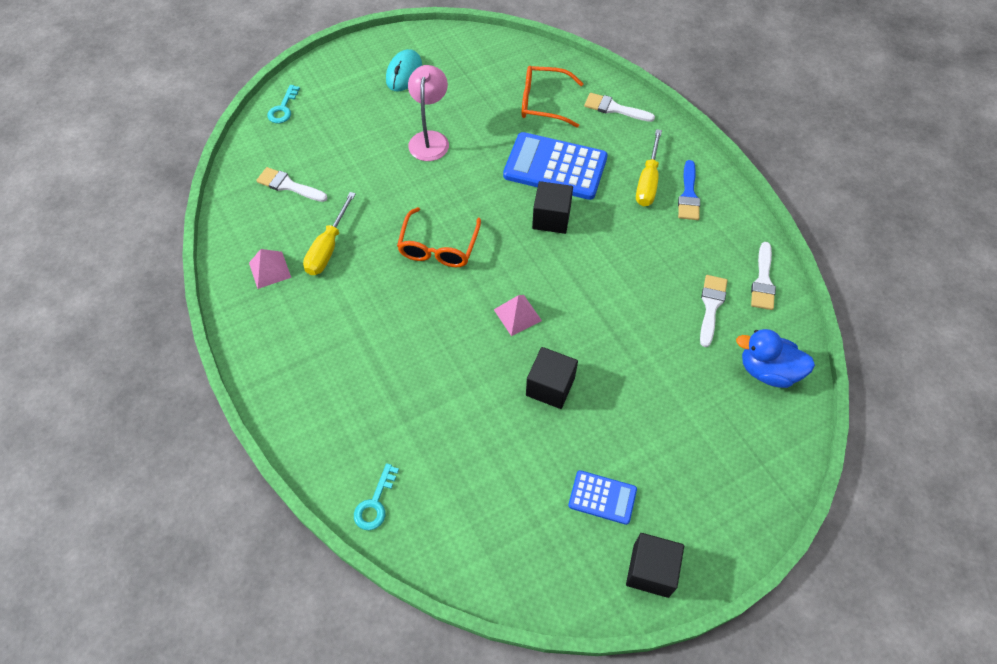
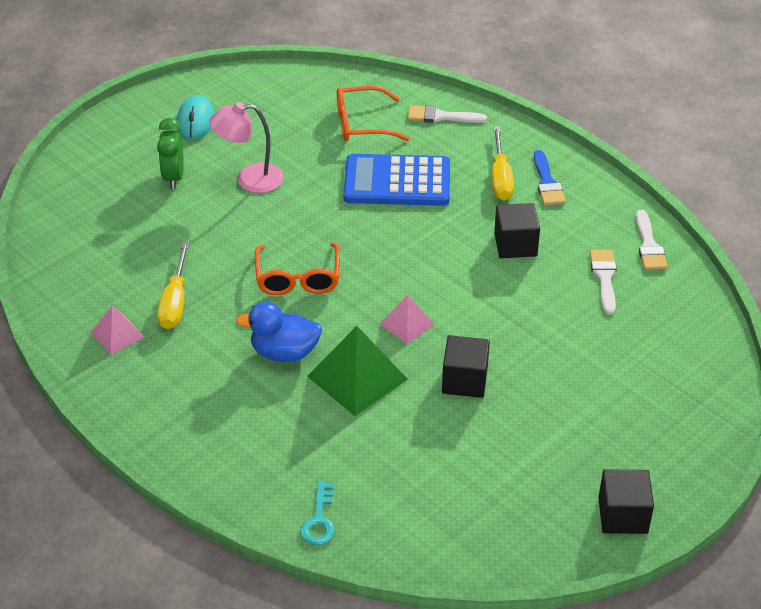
camera: 15 degrees left, 15 degrees down
white brush [256,167,328,202] -> none
turquoise key [267,85,300,123] -> none
pink lamp [408,65,449,161] -> pink lamp turned 90 degrees counterclockwise [209,102,284,193]
black cube [532,181,573,234] -> black cube moved to [494,203,540,258]
blue calculator [568,470,637,525] -> none
blue duck [736,329,815,388] -> blue duck moved to [236,302,322,362]
none -> green clock [157,118,184,189]
none -> green pyramid [307,326,408,416]

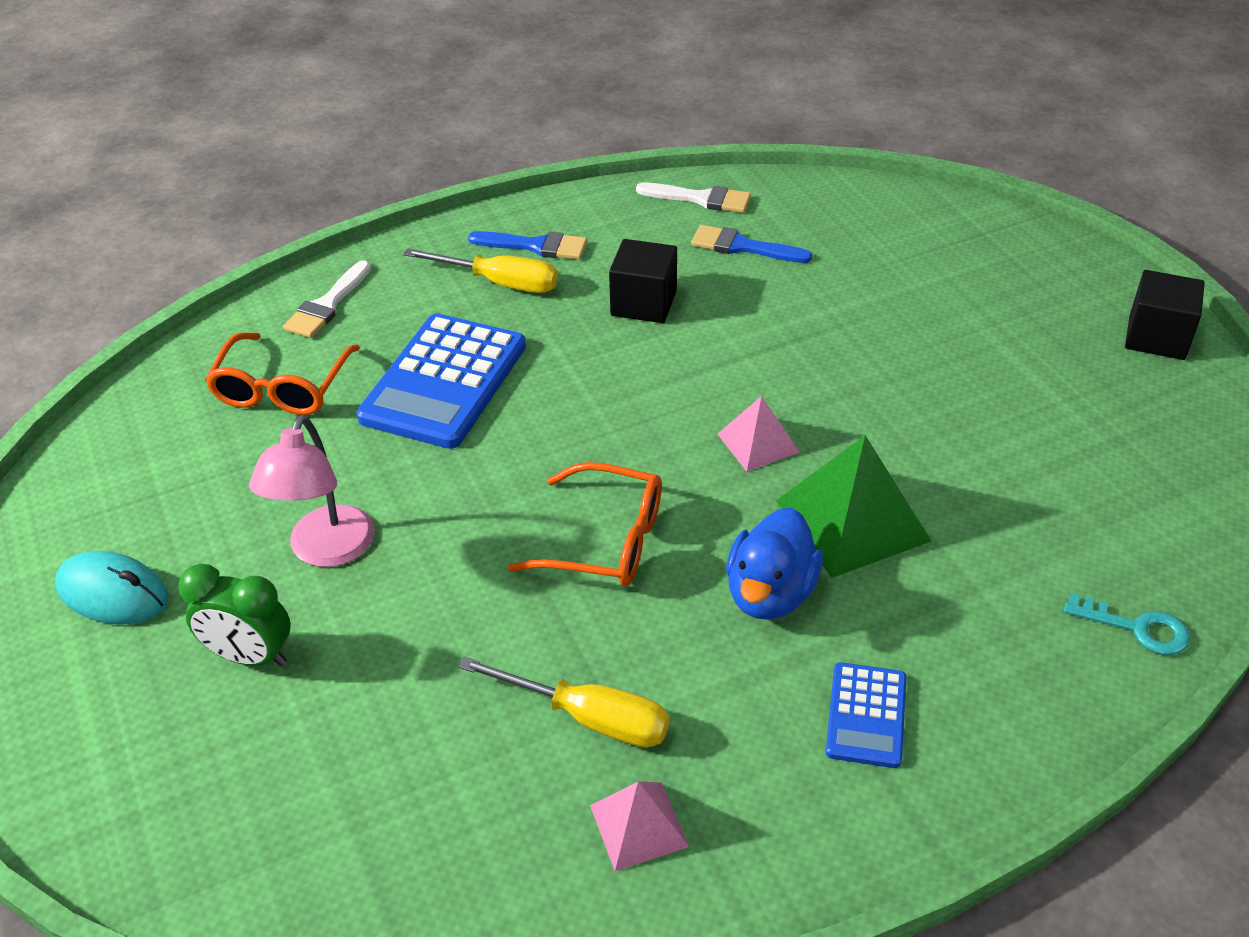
camera: 70 degrees left, 0 degrees up
black cube [442,335,490,398] -> none
white brush [590,250,617,315] -> blue brush [691,225,812,263]
none -> blue calculator [826,662,907,768]

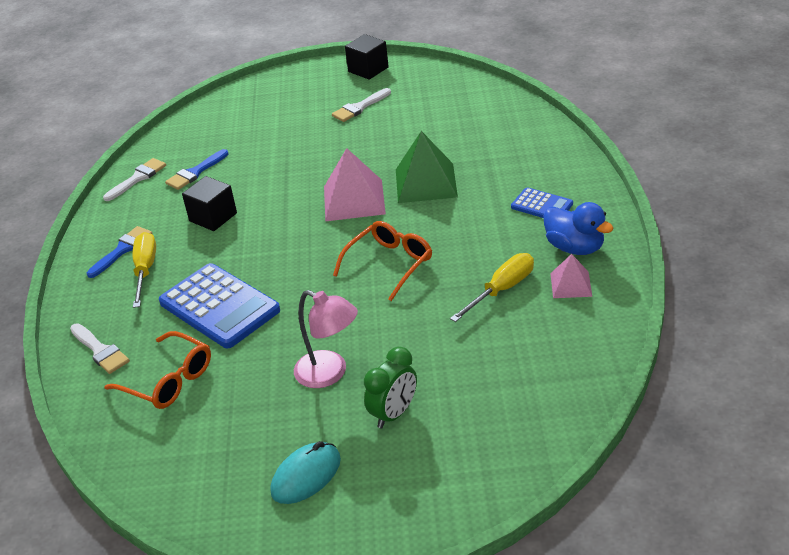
camera: 65 degrees left, 5 degrees down
yellow screwdriver [403,248,558,293] -> yellow screwdriver turned 45 degrees counterclockwise [133,232,156,308]
pink pyramid [718,396,800,472] -> pink pyramid [324,148,386,222], size x1.76
blue duck [726,508,823,620] -> blue duck moved to [544,202,614,255]
turquoise key [1064,593,1190,655] -> none
none -> white brush [332,88,391,122]

